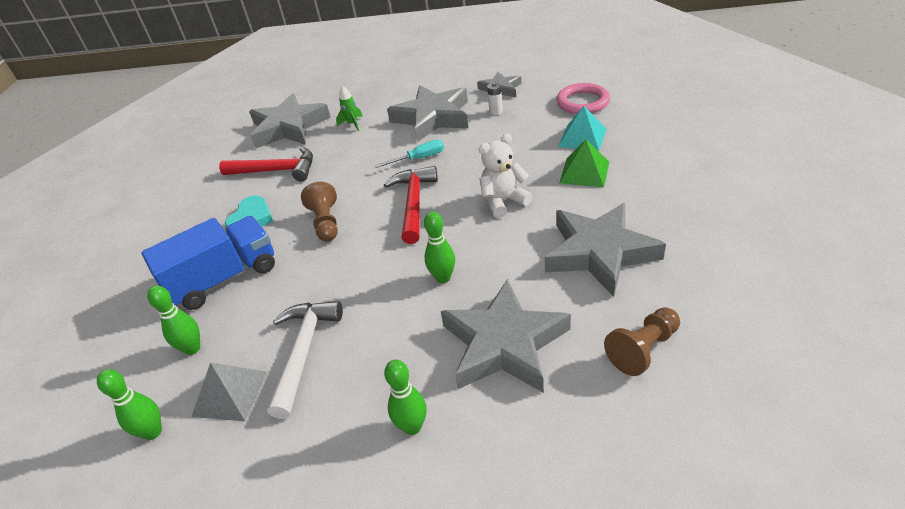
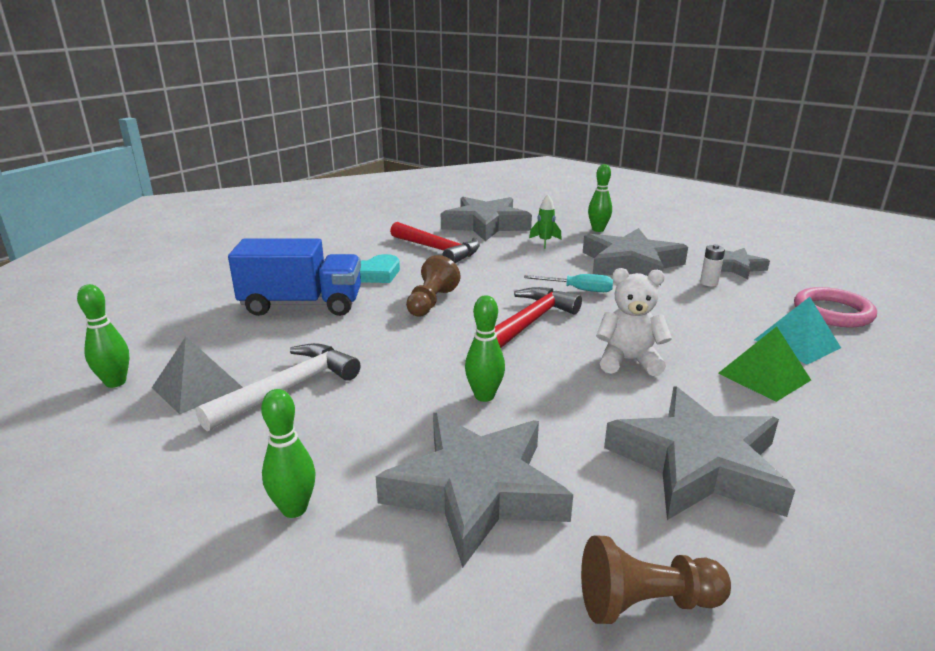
camera: 30 degrees right, 15 degrees down
green bowling pin [147,285,200,355] -> green bowling pin moved to [588,164,612,232]

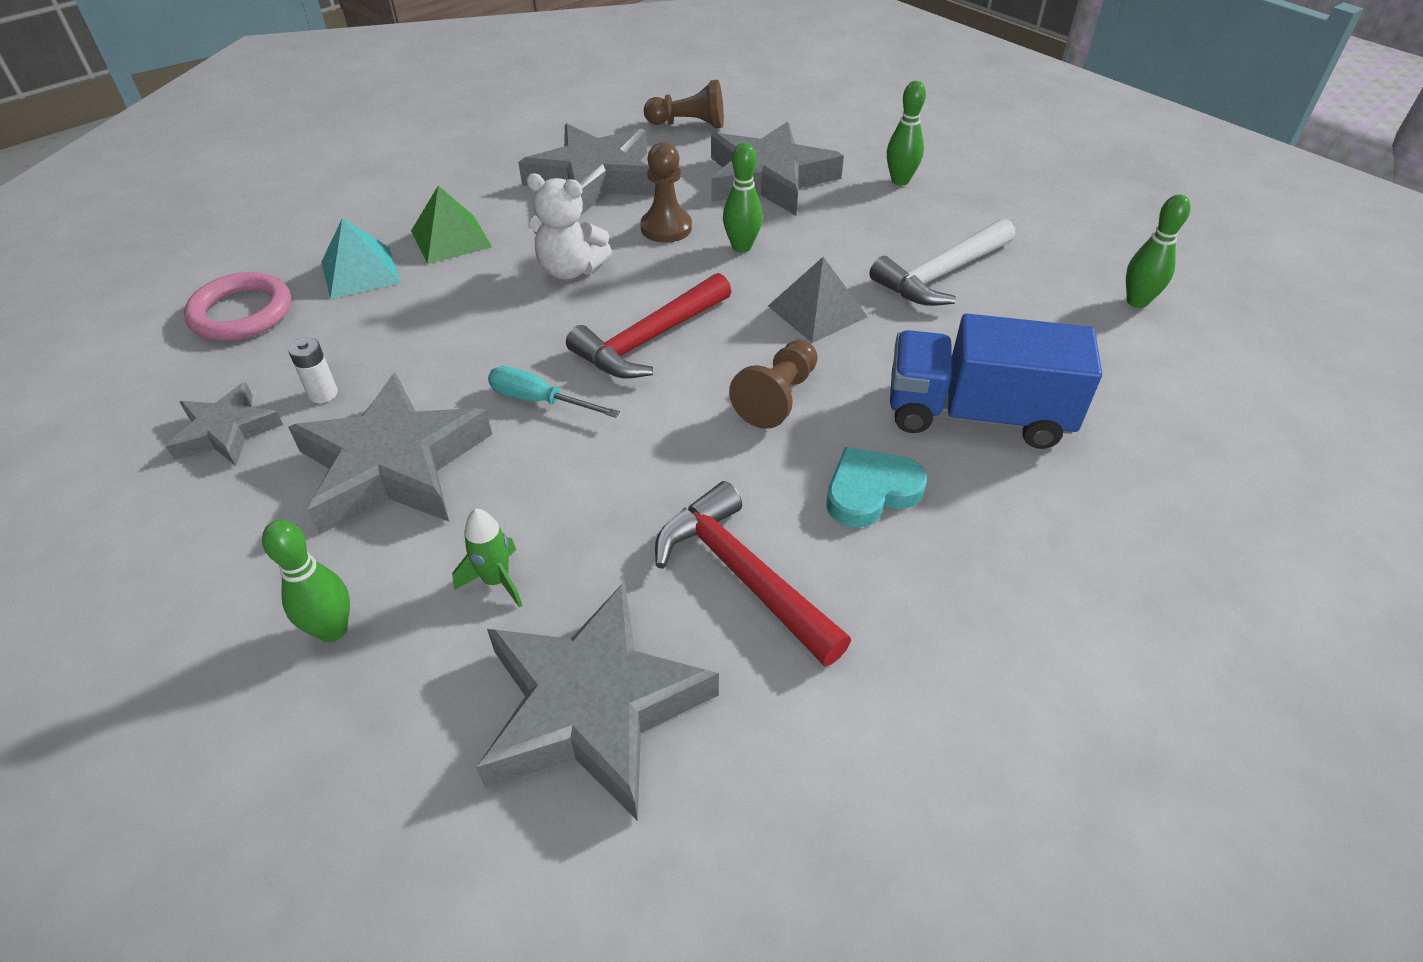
camera: 170 degrees left, 20 degrees up
grey pyramid [152,337,243,414] -> grey pyramid moved to [768,257,868,343]
none -> brown pawn [640,142,692,243]

